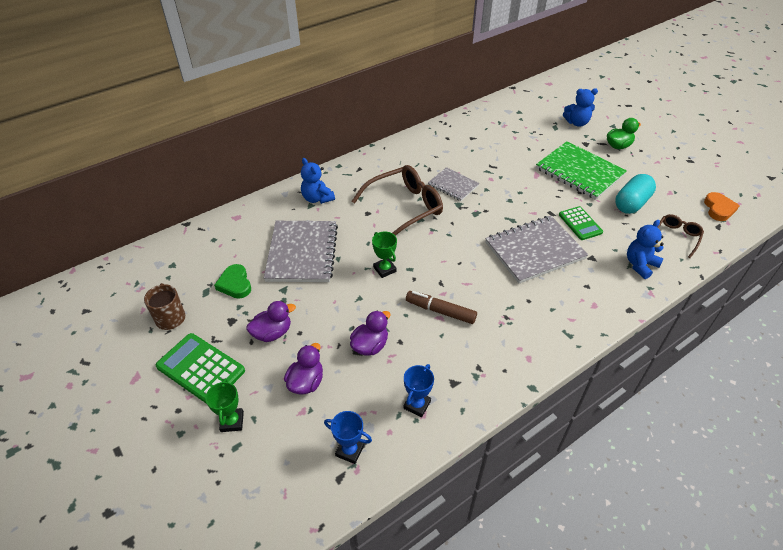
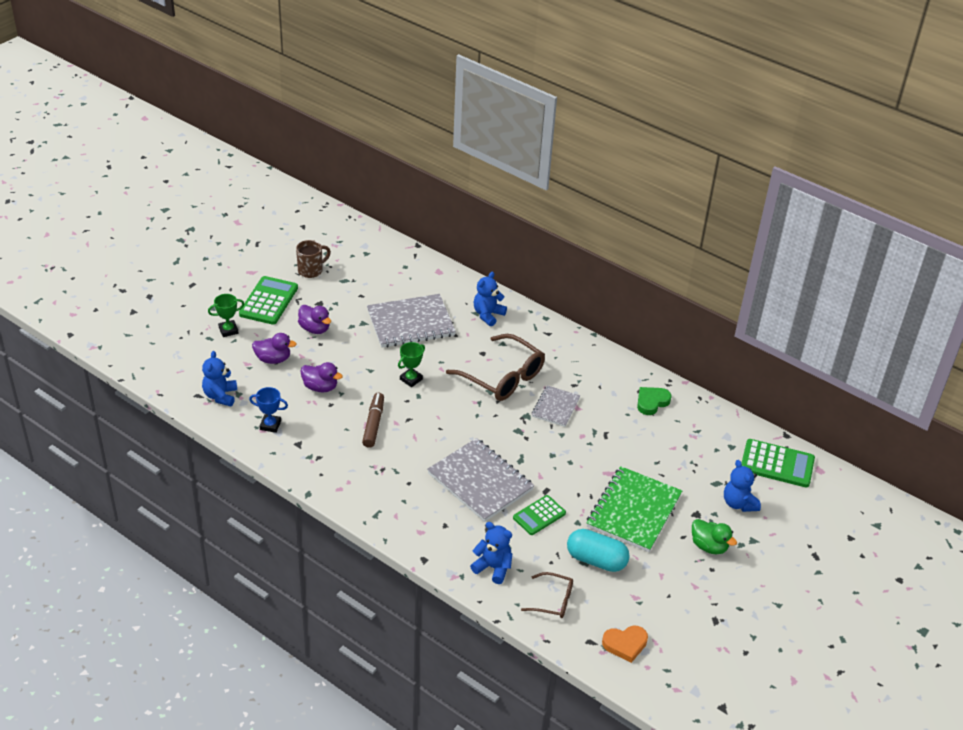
camera: 70 degrees right, 5 degrees down
green heart [214,264,251,299] -> green heart moved to [637,387,672,415]
blue trophy [324,411,372,464] -> blue teddy bear [202,351,237,406]
none -> green calculator [742,439,815,488]

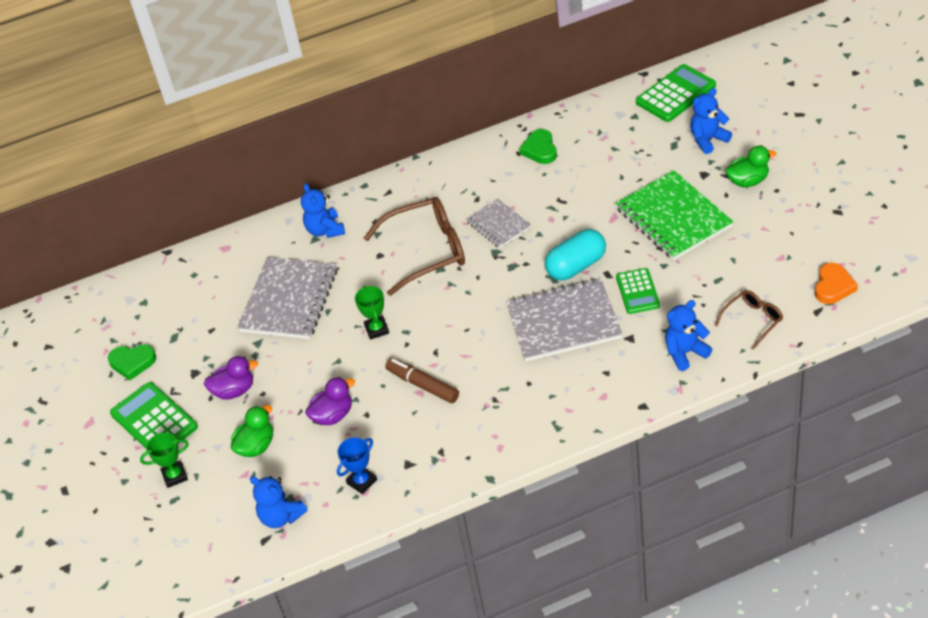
camera: 50 degrees left, 5 degrees up
green trophy [208,294,244,337] -> green trophy turned 60 degrees clockwise [140,433,189,488]
purple duck [252,333,297,364] -> green duck [231,405,273,457]
brown mug [296,240,331,278] -> green heart [108,344,156,380]
turquoise capsule [567,529,630,572] -> turquoise capsule moved to [545,229,606,280]
blue teddy bear [724,460,761,512] -> blue teddy bear turned 135 degrees clockwise [690,88,732,154]

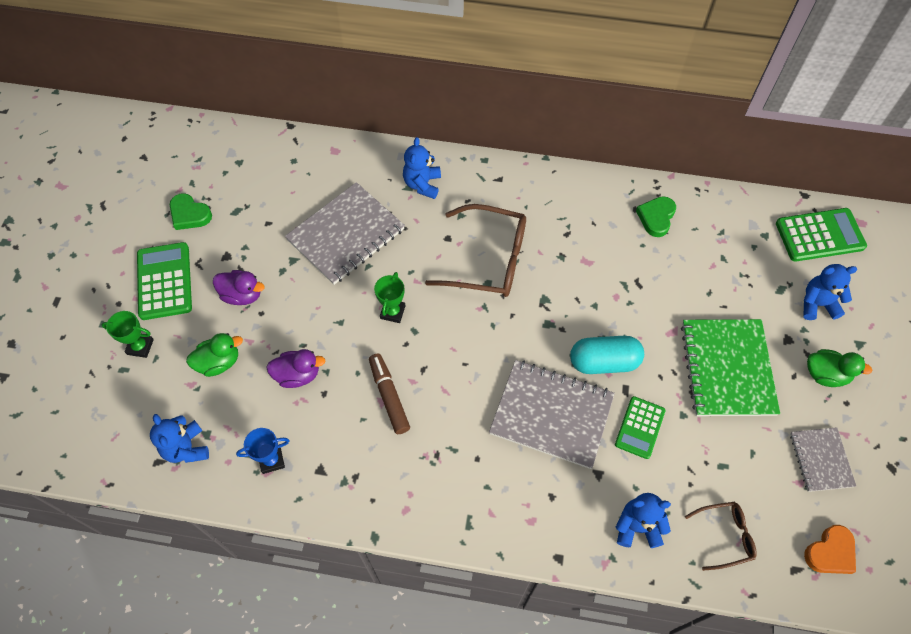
camera: 25 degrees right, 15 degrees up
grey notebook [466,199,531,248] -> grey notebook moved to [790,427,856,492]

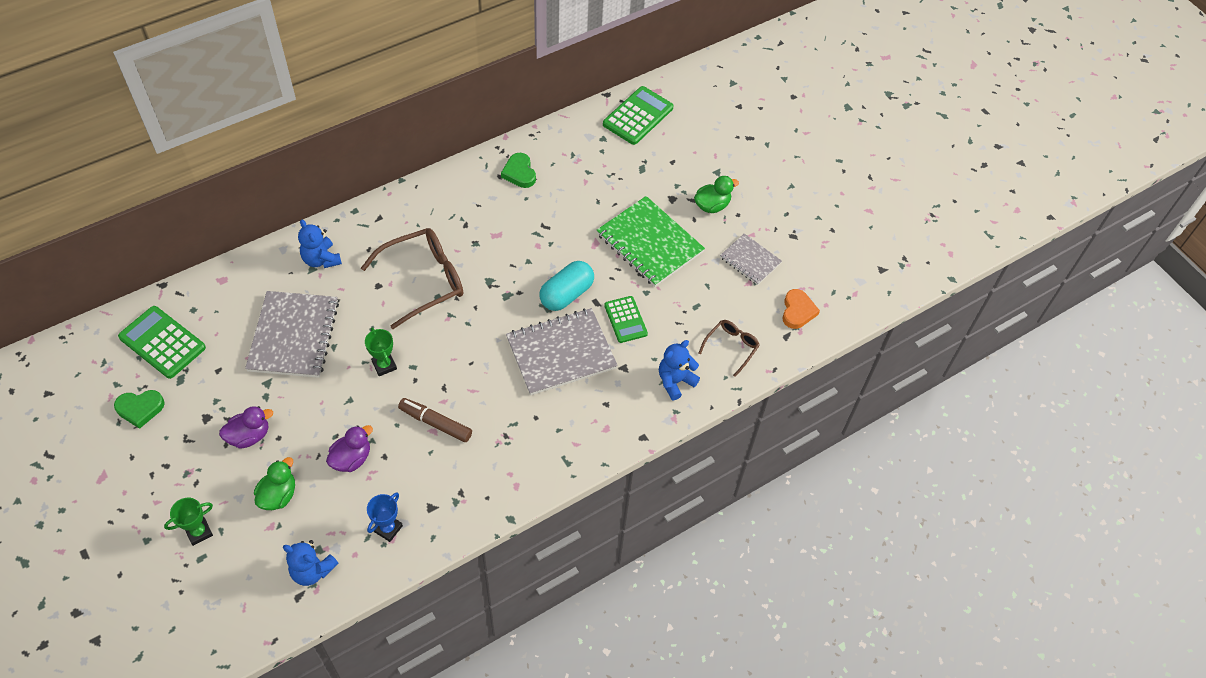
camera: 45 degrees left, 5 degrees down
green calculator [137,242,192,320] -> green calculator moved to [118,306,206,379]
blue teddy bear [803,264,857,320] -> none

